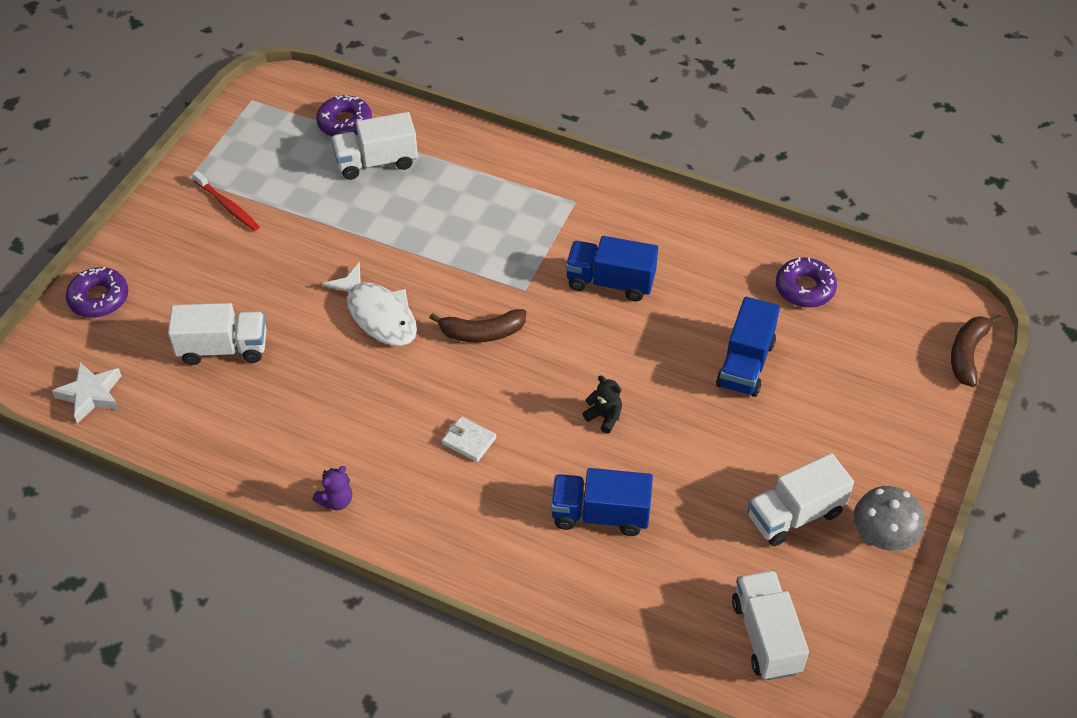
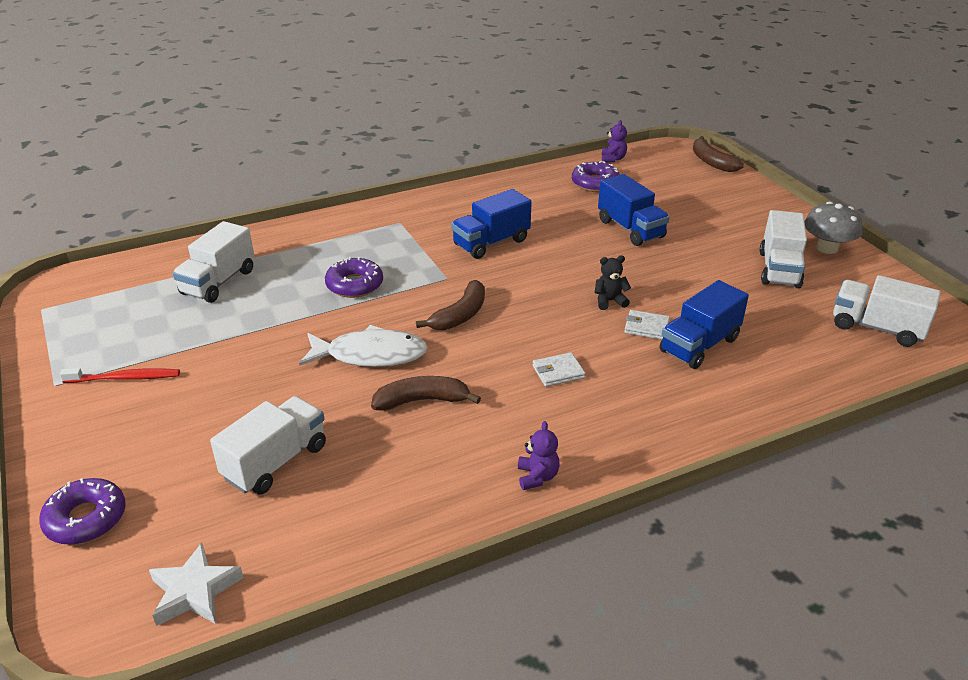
camera: 50 degrees left, 15 degrees down
purple donut [316,95,372,136] -> purple donut moved to [325,257,383,298]
none -> brown banana [371,376,481,411]
none -> purple teddy bear [602,120,627,163]
none -> white wallet [624,310,670,340]

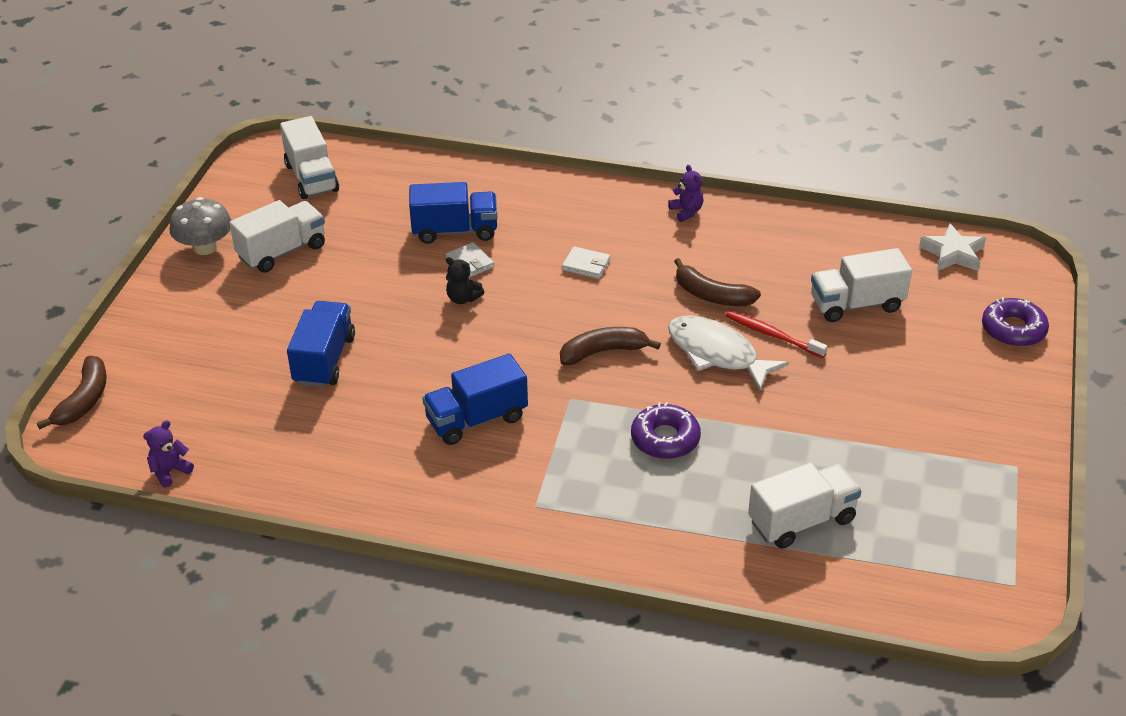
camera: 140 degrees left, 5 degrees up
red toothbrush [59,368,180,383] -> red toothbrush moved to [726,311,828,358]
blue truck [451,189,532,259] -> blue truck turned 150 degrees clockwise [422,354,528,445]
purple teddy bear [518,421,559,490] -> purple teddy bear turned 120 degrees clockwise [668,165,704,222]
purple donut [572,161,620,192] -> none

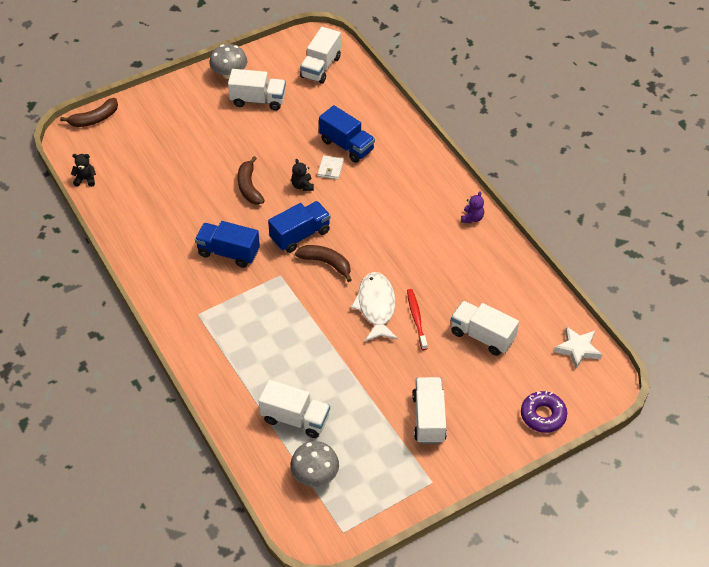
camera: 45 degrees right, 10 degrees up
purple teddy bear [143,420,194,487] -> black teddy bear [71,154,96,187]
blue truck [287,301,355,387] -> blue truck moved to [268,201,331,253]
white wallet [562,246,610,279] -> none
purple donut [631,402,701,459] -> none
brown banana [674,258,761,306] -> brown banana moved to [238,156,265,205]
none -> grey mushroom [290,441,339,487]
none -> white truck [412,377,447,444]

